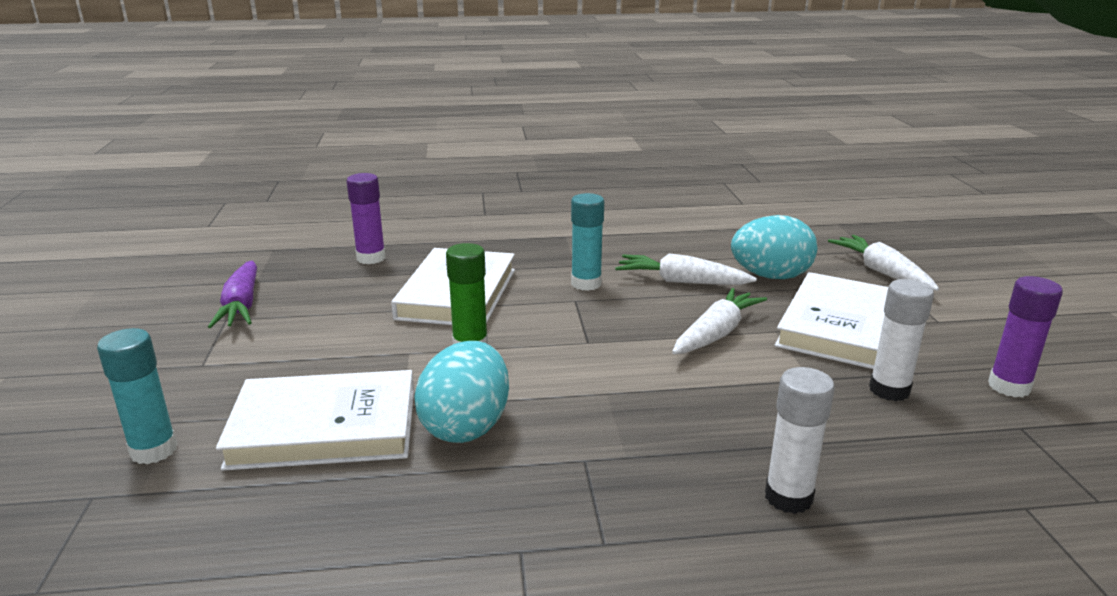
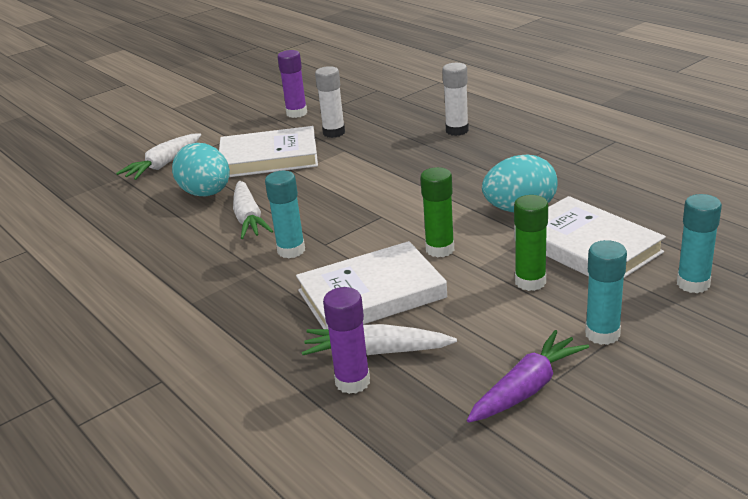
camera: 120 degrees left, 5 degrees up
white carrot [672,288,767,354] -> white carrot moved to [302,324,457,355]
none -> green glue stick [514,195,548,291]
none -> turquoise glue stick [585,240,627,345]

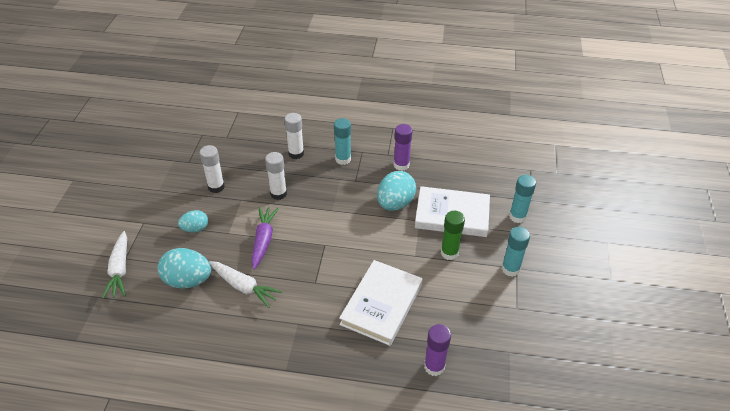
camera: 45 degrees left, 15 degrees up
white book [219,126,318,177] -> turquoise egg [178,210,208,233]
turquoise glue stick [265,171,305,258] -> turquoise glue stick moved to [334,118,351,165]
purple glue stick [278,50,307,118] -> purple glue stick moved to [394,124,412,171]
white carrot [302,324,457,355] -> none
green glue stick [420,167,454,258] -> none
purple carrot [467,330,589,423] -> purple carrot moved to [251,207,279,270]
none -> white glue stick [265,152,287,200]

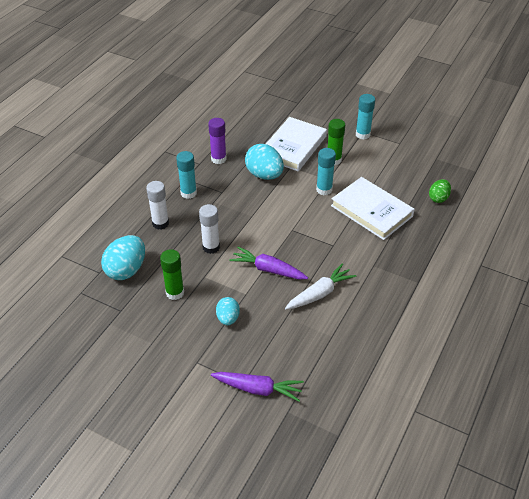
camera: 70 degrees left, 0 degrees up
white carrot [102,231,127,299] -> purple carrot [211,372,304,402]
turquoise egg [158,248,211,289] -> turquoise egg moved to [101,235,145,280]
white glue stick [200,145,225,193] -> green glue stick [160,249,184,300]
purple glue stick [424,324,451,376] -> green egg [429,179,451,203]
turquoise glue stick [509,175,536,223] -> turquoise glue stick moved to [316,148,336,195]

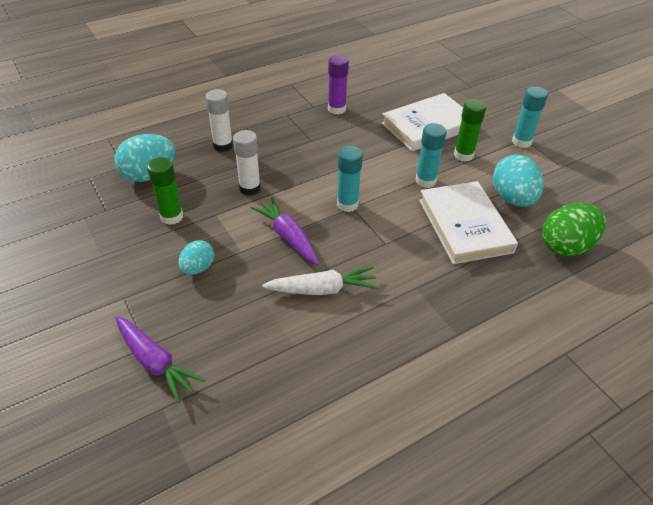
camera: 30 degrees right, 0 degrees up
turquoise glue stick [176,151,197,199] -> turquoise glue stick moved to [337,146,363,212]
turquoise egg [245,144,284,180] -> turquoise egg moved to [493,155,544,207]
green egg [429,179,451,203] -> green egg [542,203,606,256], size x1.69

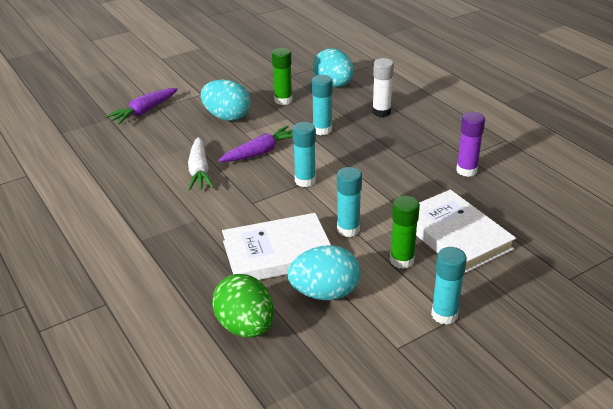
camera: 90 degrees right, 10 degrees down
turquoise egg [178,240,215,275] -> turquoise egg [201,79,251,121], size x1.69
white glue stick [233,130,261,196] -> turquoise glue stick [312,75,332,135]

